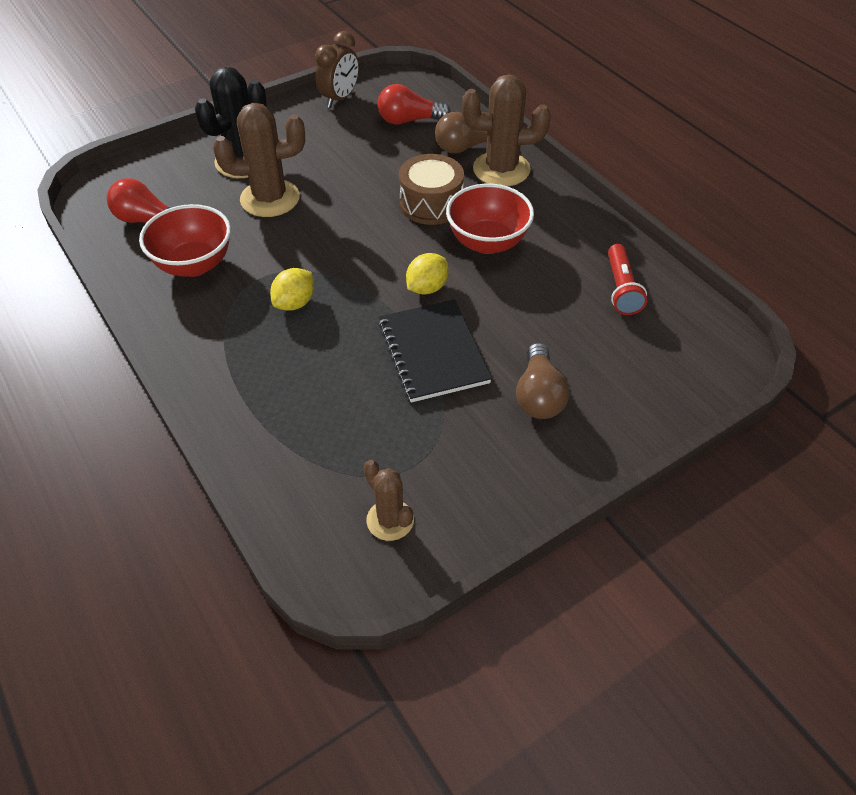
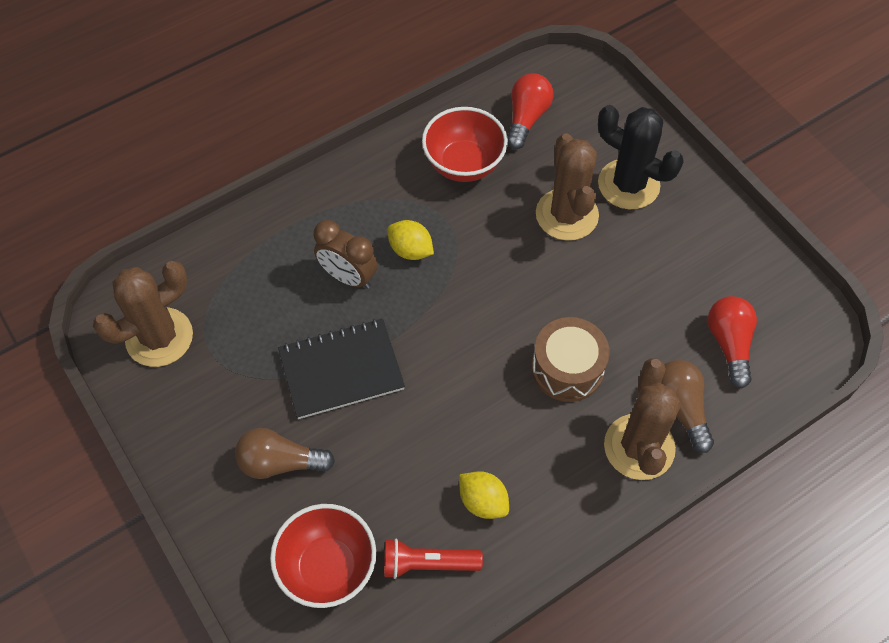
camera: 90 degrees right, 10 degrees up
brown clock [315,31,359,108] -> brown clock moved to [313,220,378,289]
brown cactus [364,460,414,541] -> brown cactus [93,261,193,367], size x1.73
yellow lemon [406,253,449,295] -> yellow lemon moved to [459,471,509,519]
red bowl [446,184,534,254] -> red bowl moved to [270,504,376,608]

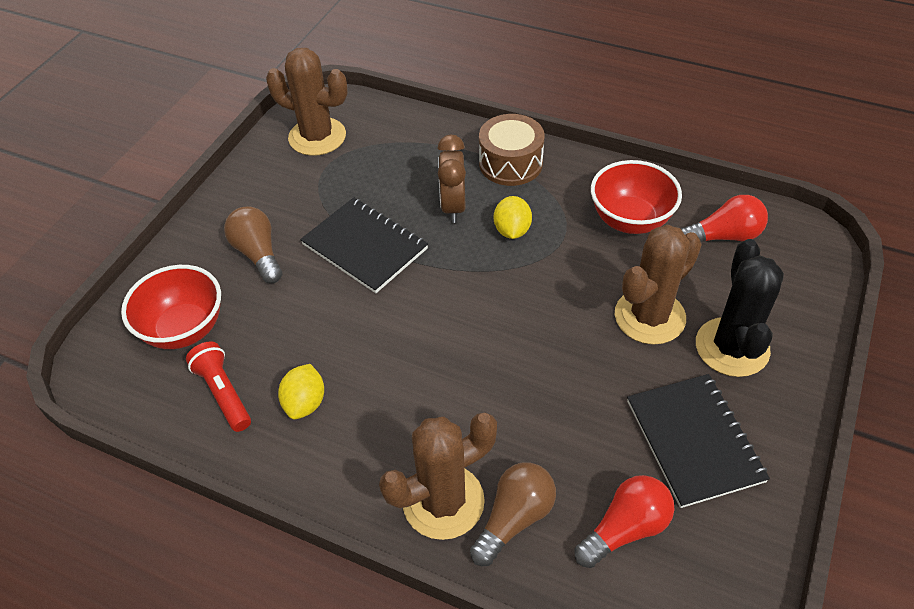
camera: 60 degrees right, 10 degrees down
brown drum [532,317,610,402] -> brown drum moved to [479,114,545,186]
none -> black notebook [627,374,770,508]

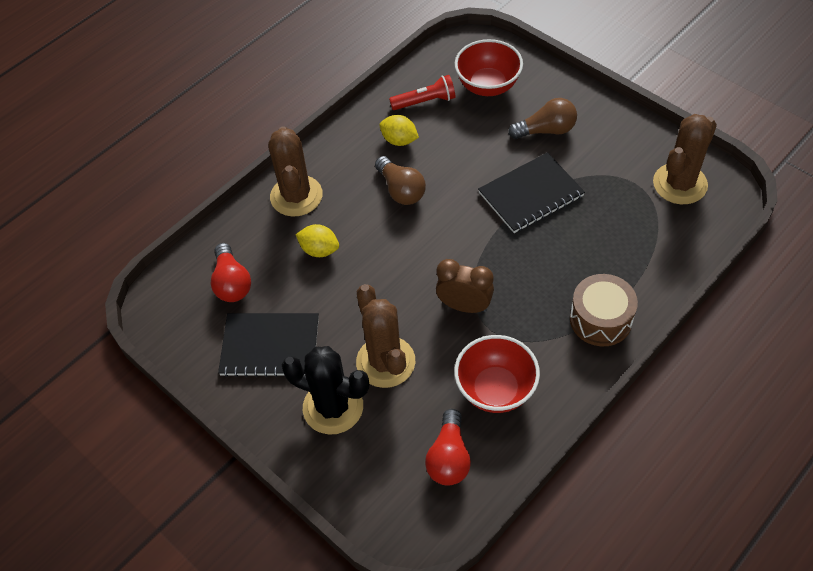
camera: 110 degrees right, 5 degrees up
brown clock [437,135,466,223] -> brown clock moved to [436,259,494,313]
brown light bulb [470,462,556,566] -> brown light bulb moved to [375,156,426,205]
yellow lemon [494,196,532,239] -> yellow lemon moved to [296,224,339,257]

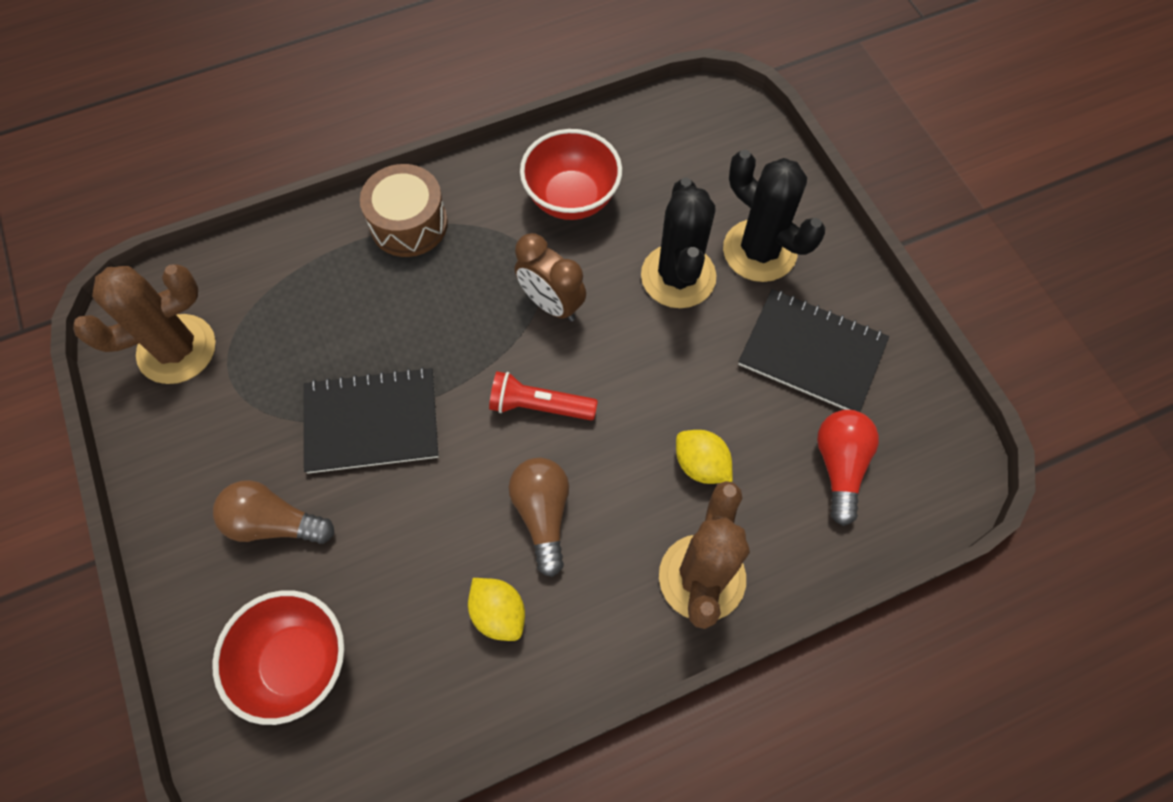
camera: 160 degrees left, 10 degrees up
brown cactus [356,284,415,388] -> black cactus [641,178,716,308]
red flashlight [389,75,456,110] -> red flashlight moved to [489,371,598,420]
red light bulb [425,409,471,486] -> none

